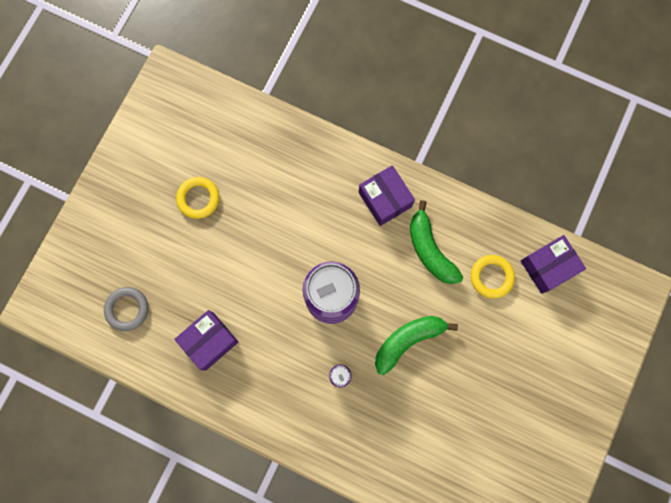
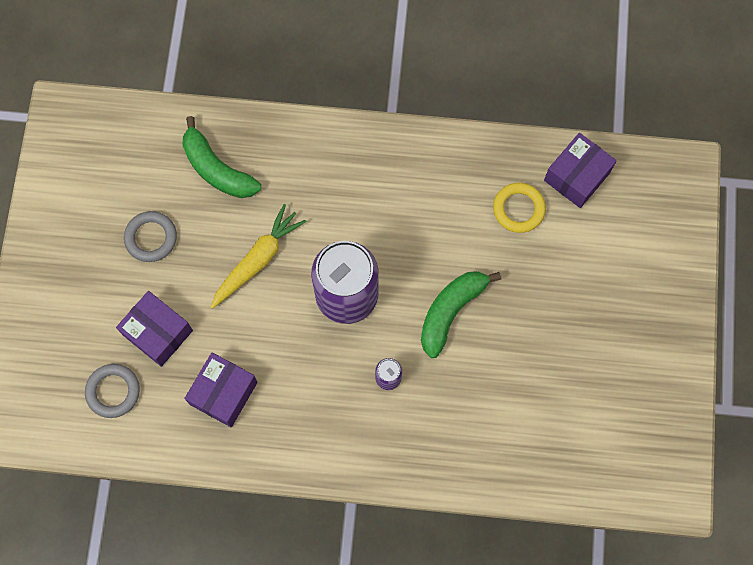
camera: 20 degrees left, 5 degrees down
yellow ring [176,177,219,219] -> grey ring [124,211,177,262]
purple box [359,165,415,226] -> purple box moved to [116,291,193,367]
green banana [410,200,463,284] -> green banana moved to [182,116,261,198]
none -> yellow carrot [211,204,306,309]

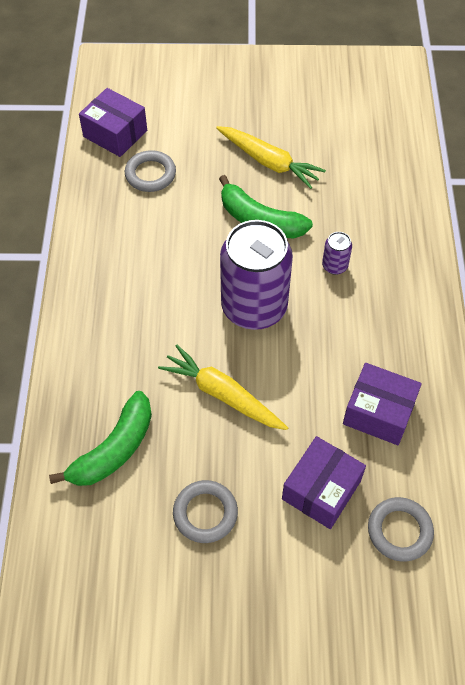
camera: 95 degrees left, 15 degrees down
yellow ring [493,183,546,233] -> grey ring [125,150,176,192]
none -> yellow carrot [216,126,326,189]

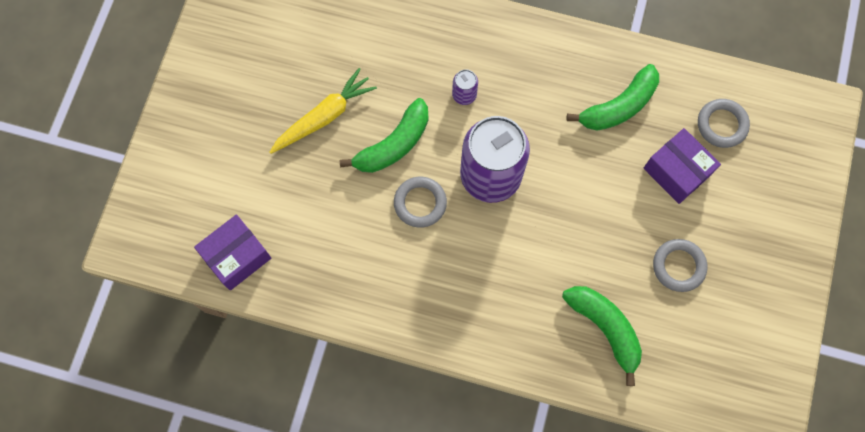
camera: 75 degrees left, 15 degrees up
grey ring [125,150,176,192] -> grey ring moved to [394,176,447,228]
yellow carrot [158,345,288,430] -> none
purple box [343,363,422,445] -> green banana [567,64,659,130]

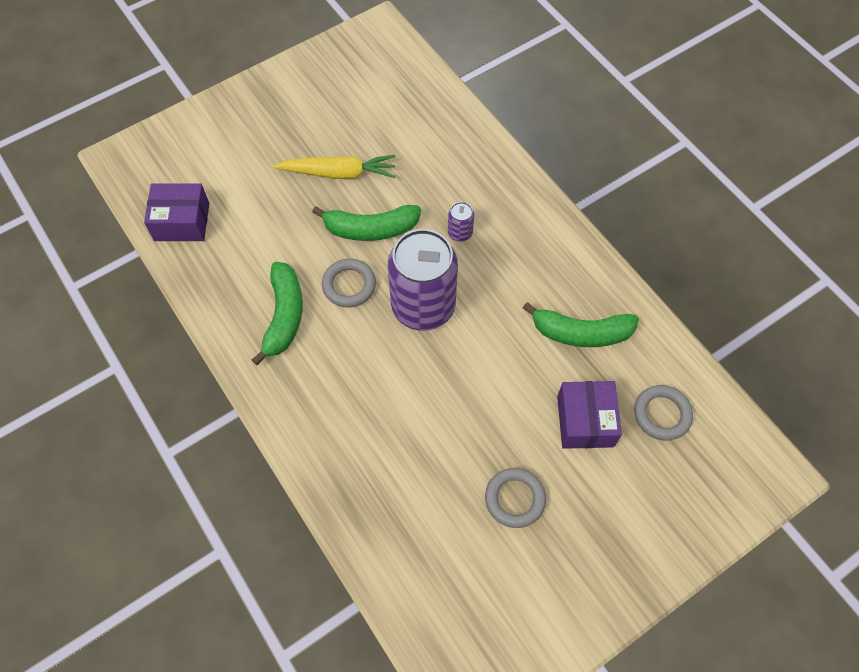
camera: 40 degrees right, 10 degrees down
green banana [562,286,642,386] -> green banana moved to [252,262,303,365]

